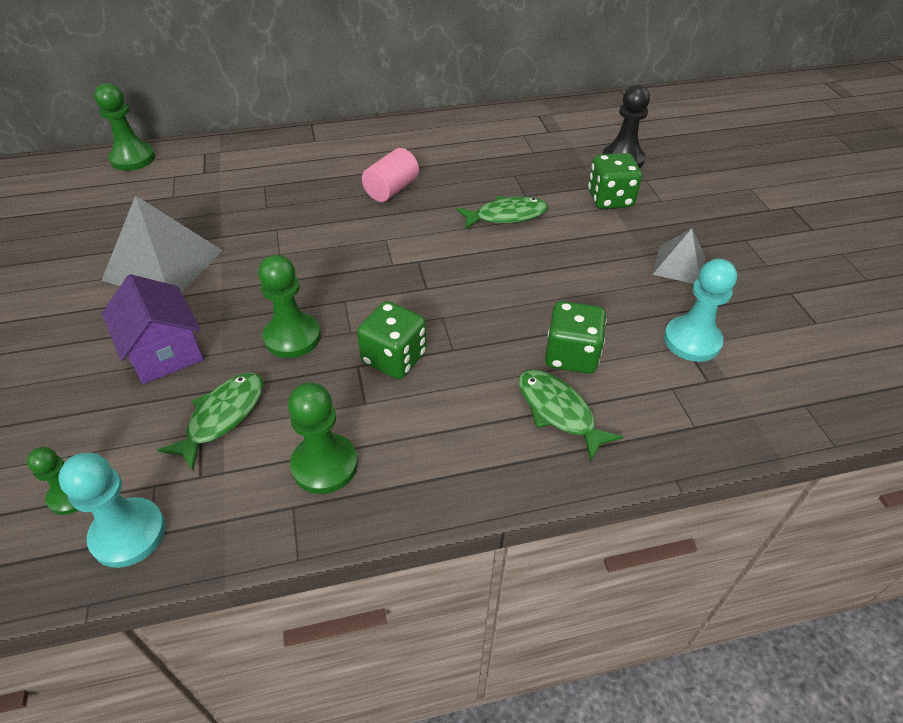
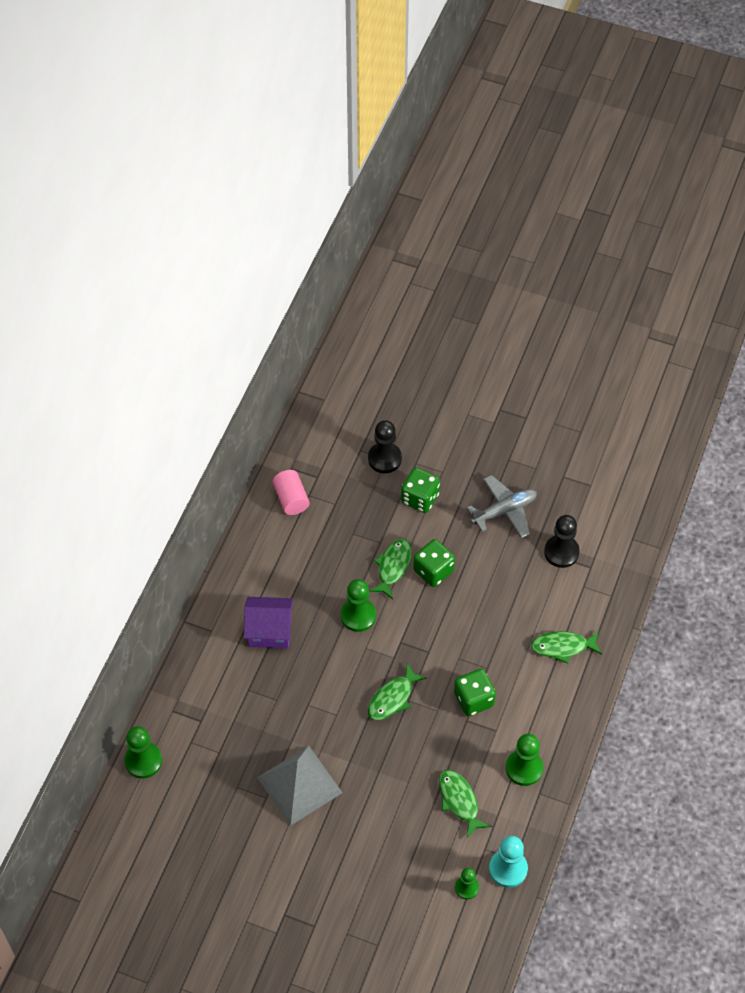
camera: 55 degrees left, 10 degrees up
purple house [102,274,204,384] -> purple house moved to [244,597,293,648]
green pawn [258,255,321,358] -> green pawn moved to [341,579,376,632]
pink cylinder [362,148,419,202] -> pink cylinder moved to [273,470,309,515]
green dice [545,301,607,374] -> green dice moved to [413,539,455,587]
grey pyramid [653,228,705,284] -> grey plane [467,475,537,538]
turquoise pawn [664,259,737,362] -> black pawn [544,515,580,568]
none -> green fish [368,663,427,720]

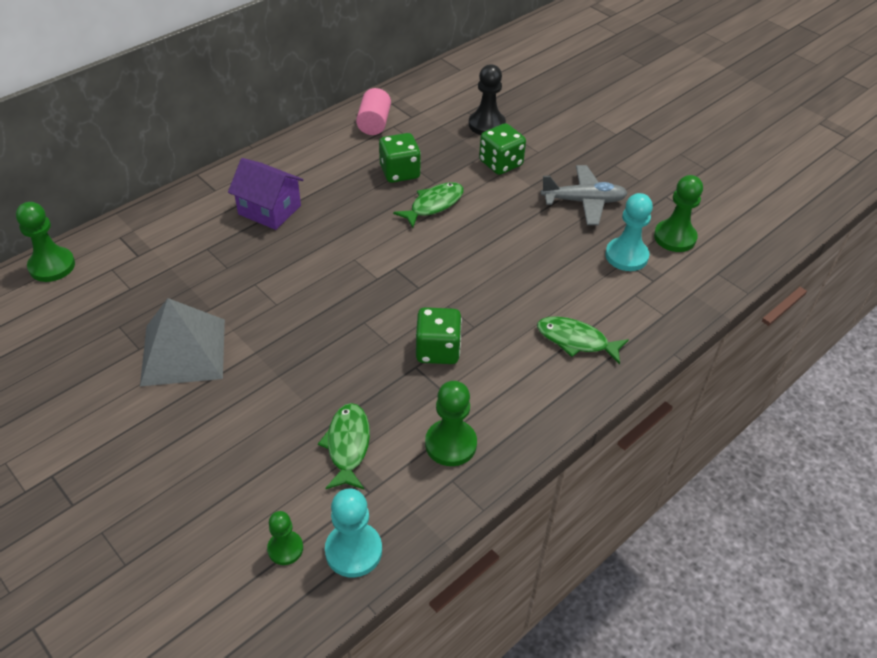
camera: 25 degrees right, 10 degrees down
green pawn [341,579,376,632] -> green pawn moved to [654,175,703,252]
green fish [368,663,427,720] -> none
green dice [413,539,455,587] -> green dice moved to [379,133,421,183]
black pawn [544,515,580,568] -> turquoise pawn [605,193,653,271]

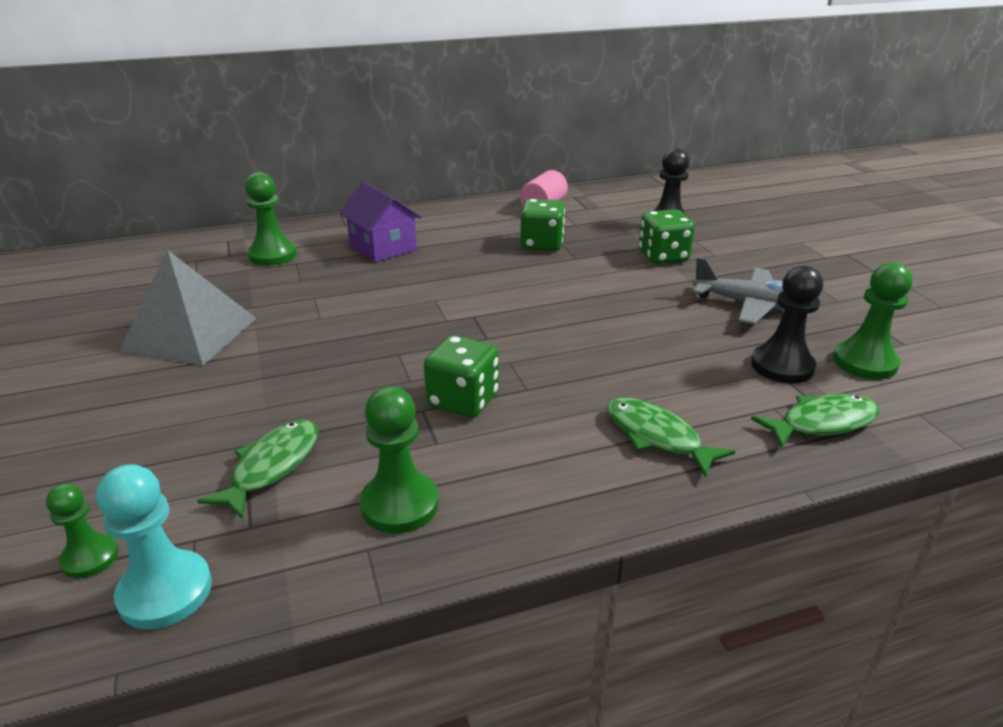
camera: 25 degrees right, 15 degrees down
green pawn [16,202,75,282] -> green pawn moved to [245,172,297,266]
green fish [393,182,464,228] -> green fish moved to [751,394,879,448]
turquoise pawn [605,193,653,271] -> black pawn [751,265,823,384]

